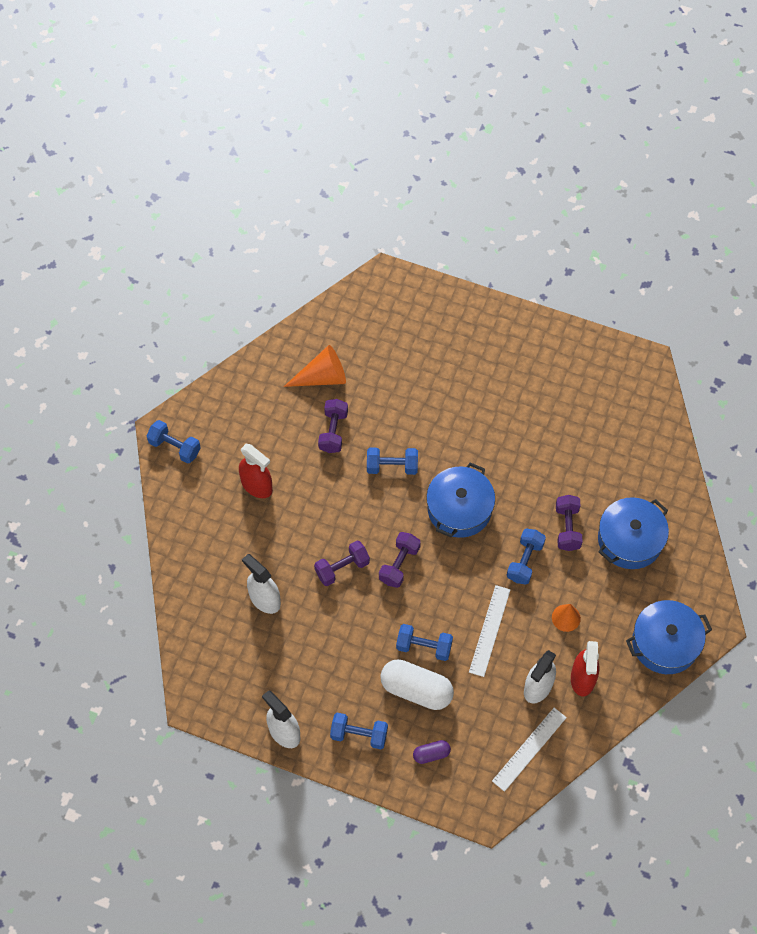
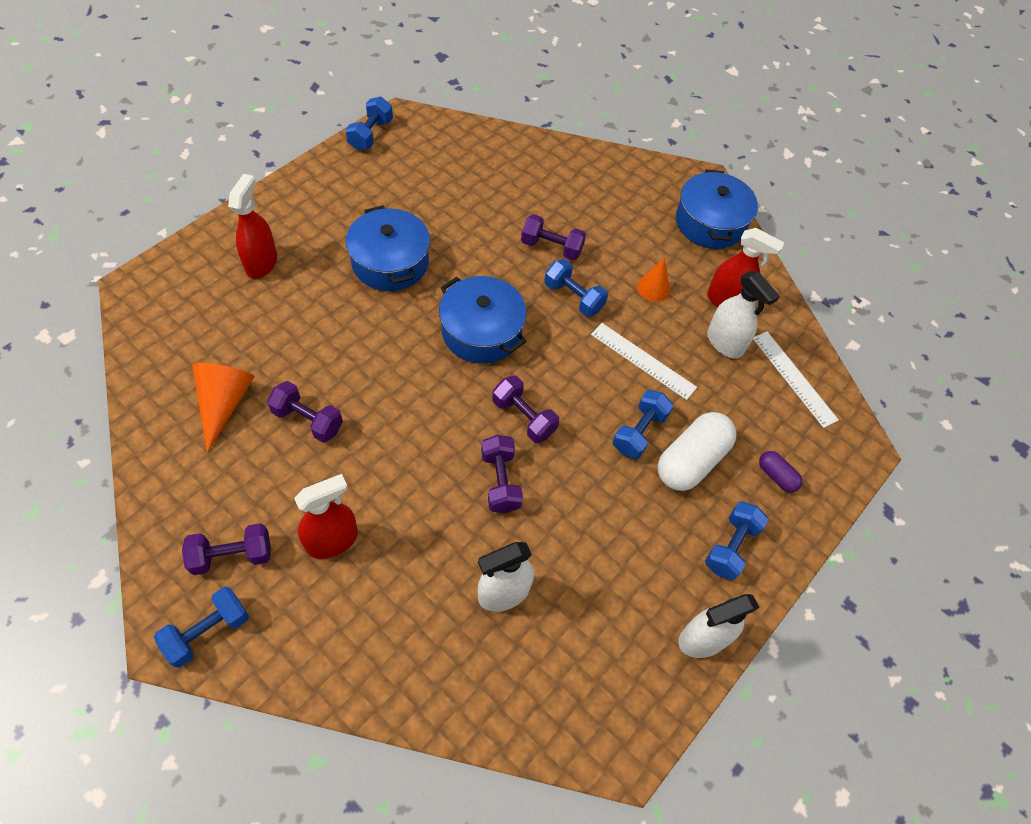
camera: 75 degrees left, 5 degrees down
blue dumbbell [367,448,418,475] -> blue dumbbell moved to [345,97,393,151]
purple capsule [413,740,451,764] -> purple capsule turned 45 degrees counterclockwise [759,451,803,492]
blue pot [598,497,669,569] -> blue pot moved to [346,205,430,291]
none -> purple dumbbell [182,523,271,575]
none -> red spray bottle [228,174,277,279]

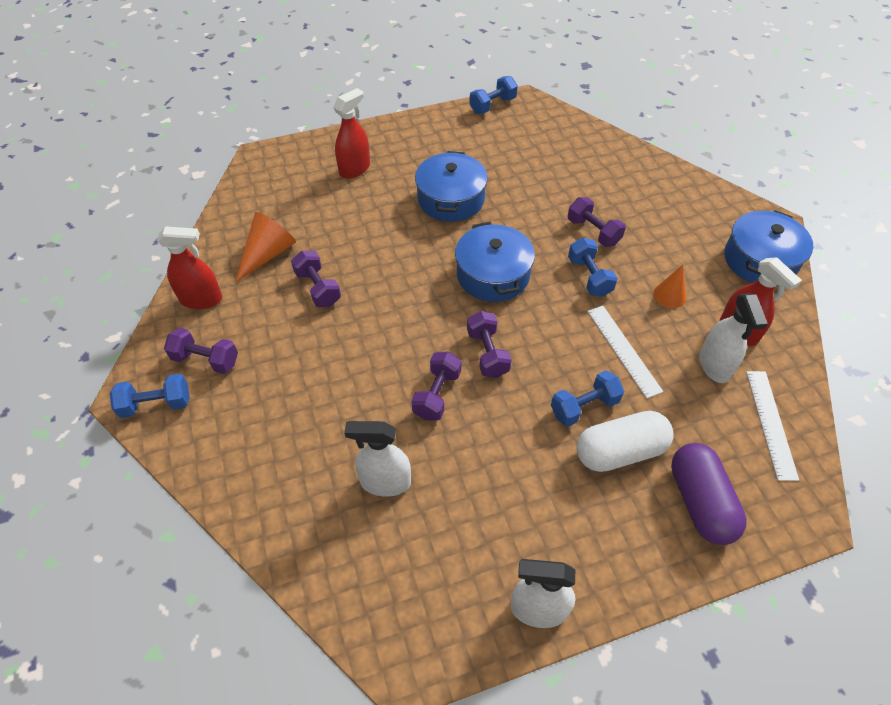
camera: 35 degrees right, 5 degrees down
red spray bottle [294,474,358,559] -> red spray bottle moved to [157,226,222,309]
blue dumbbell [705,502,769,580] -> none
purple capsule [759,451,803,492] -> purple capsule [671,443,747,545], size x2.00

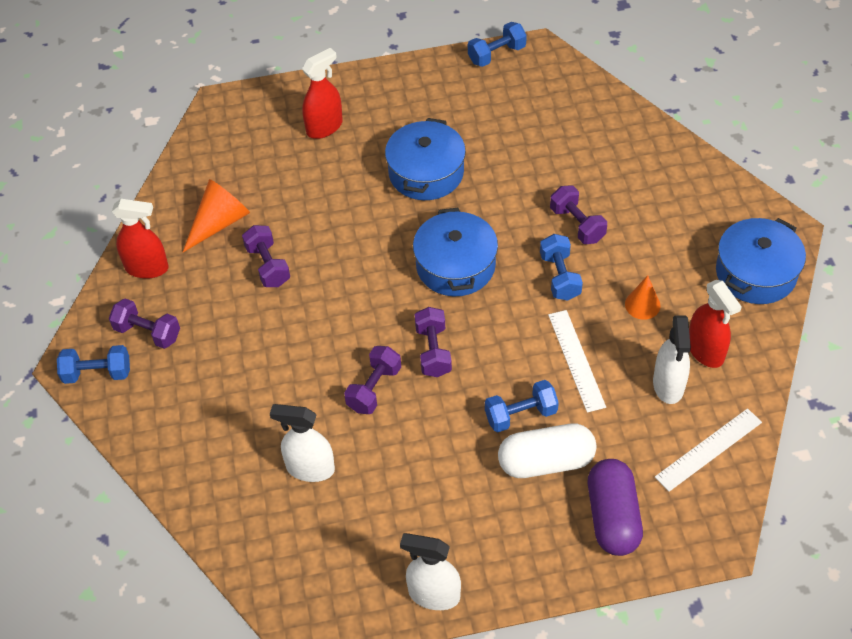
camera: 10 degrees right, 0 degrees up
white ruler [746,371,799,481] -> white ruler turned 45 degrees clockwise [655,408,762,492]

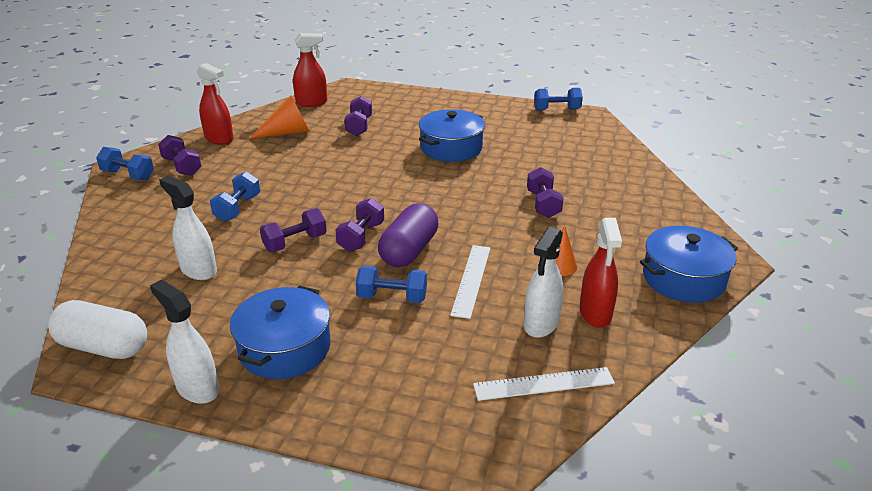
camera: 25 degrees right, 20 degrees down
purple dumbbell [242,225,290,287] -> purple dumbbell moved to [344,96,372,136]
red spray bottle [302,48,343,139] -> red spray bottle moved to [293,33,327,107]
blue pot [413,208,498,296] -> blue pot moved to [230,285,331,379]
white capsule [498,423,597,478] -> white capsule moved to [48,300,147,359]
blue dumbbell [540,234,583,301] -> blue dumbbell moved to [210,171,260,222]
purple capsule [588,459,643,556] -> purple capsule moved to [378,203,438,267]

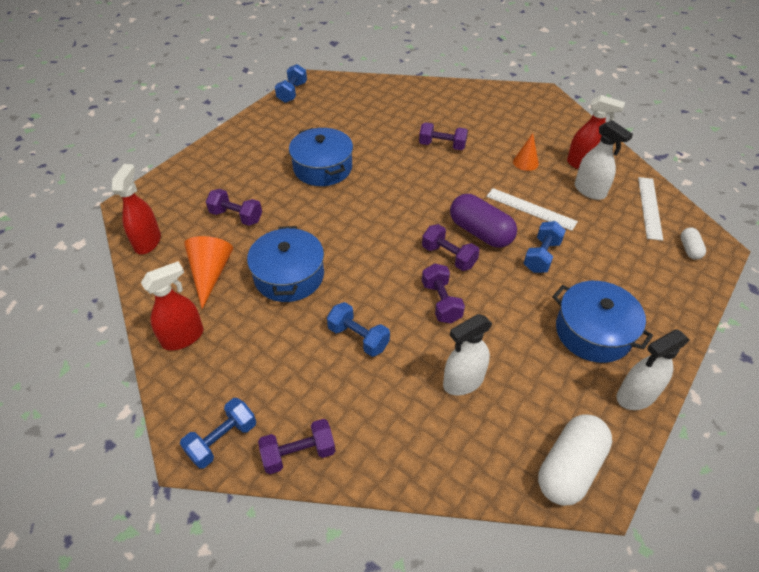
camera: 70 degrees left, 15 degrees up
purple dumbbell [158,135,202,176] -> purple dumbbell moved to [258,419,335,474]
blue pot [640,226,738,303] -> blue pot moved to [247,226,324,302]
none -> white capsule [681,227,706,260]

